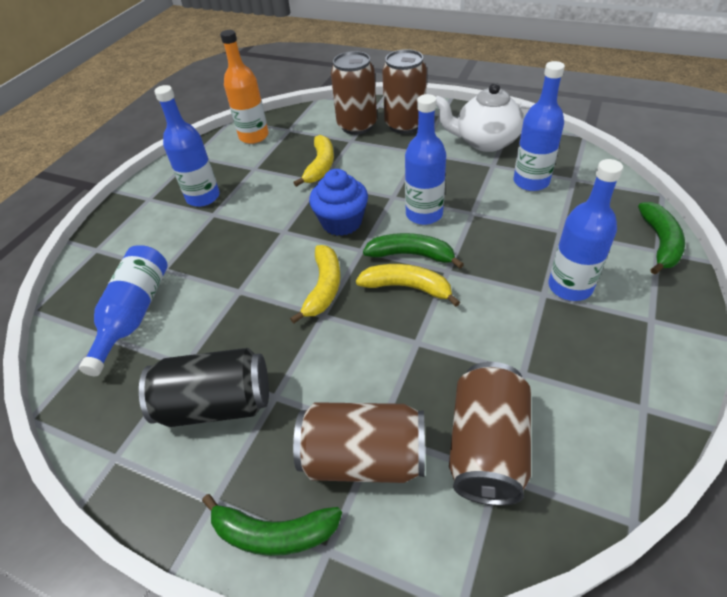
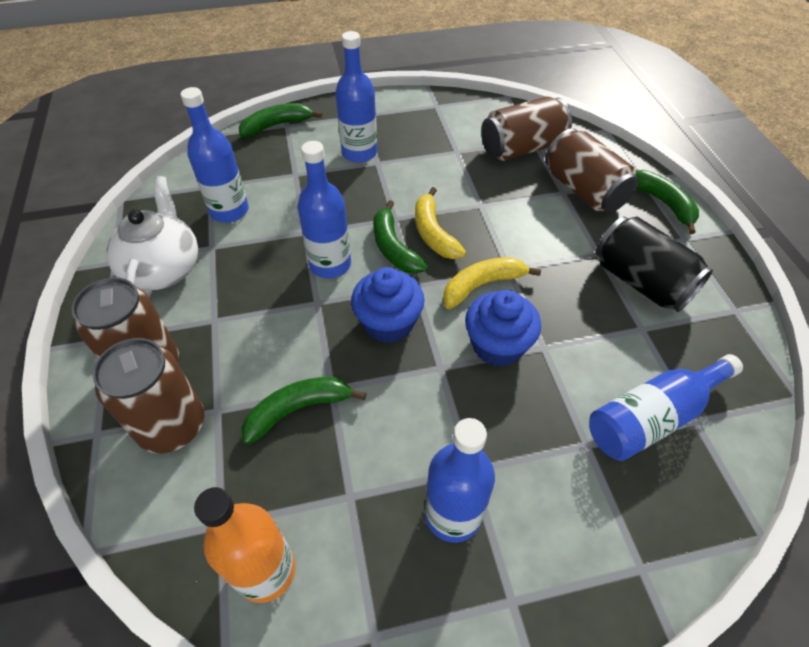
camera: 130 degrees left, 5 degrees up
yellow banana [293,135,334,187] -> green banana [242,377,366,445]
white teapot [436,83,534,152] -> white teapot turned 150 degrees counterclockwise [106,176,198,298]
none -> blue cupcake [465,290,541,367]

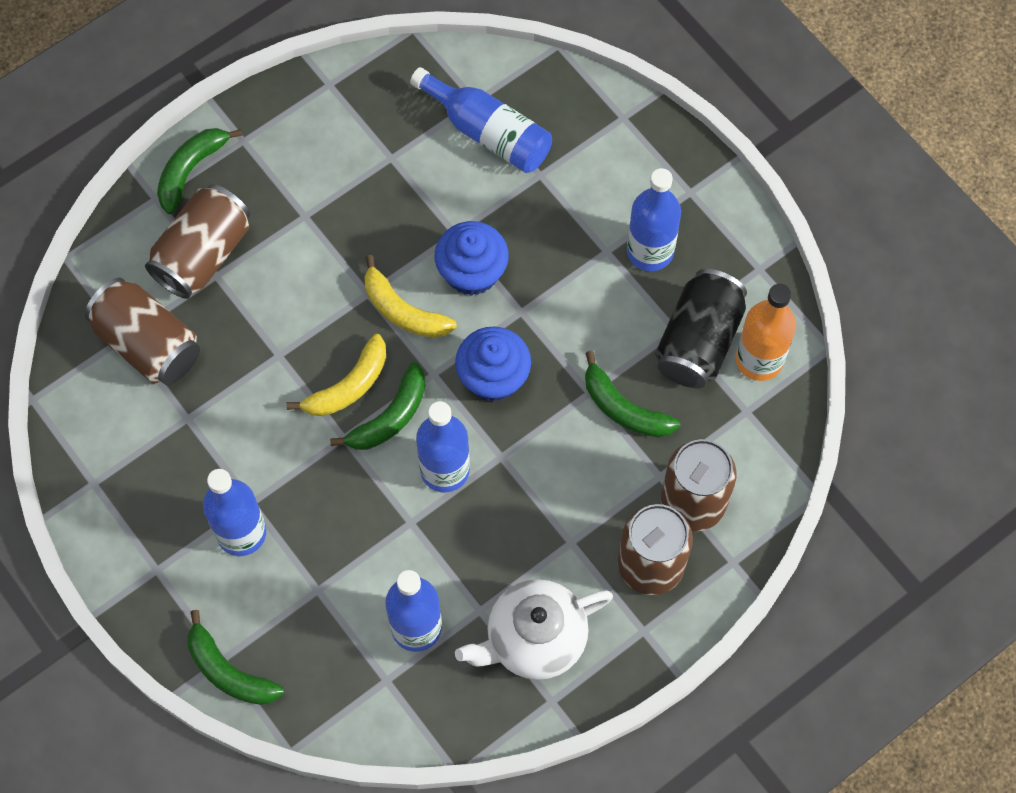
camera: 115 degrees left, 15 degrees up
black can [596,216,713,312] -> black can moved to [655,269,747,388]

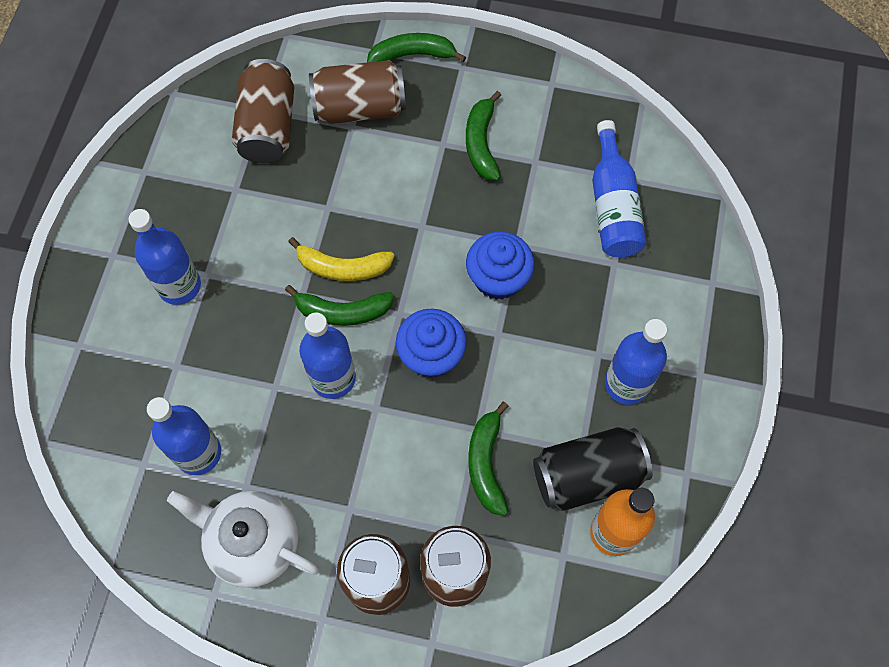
camera: 50 degrees right, 0 degrees up
green banana [188,610,284,705] -> green banana moved to [466,91,501,181]
yellow banana [364,255,457,338] -> none

